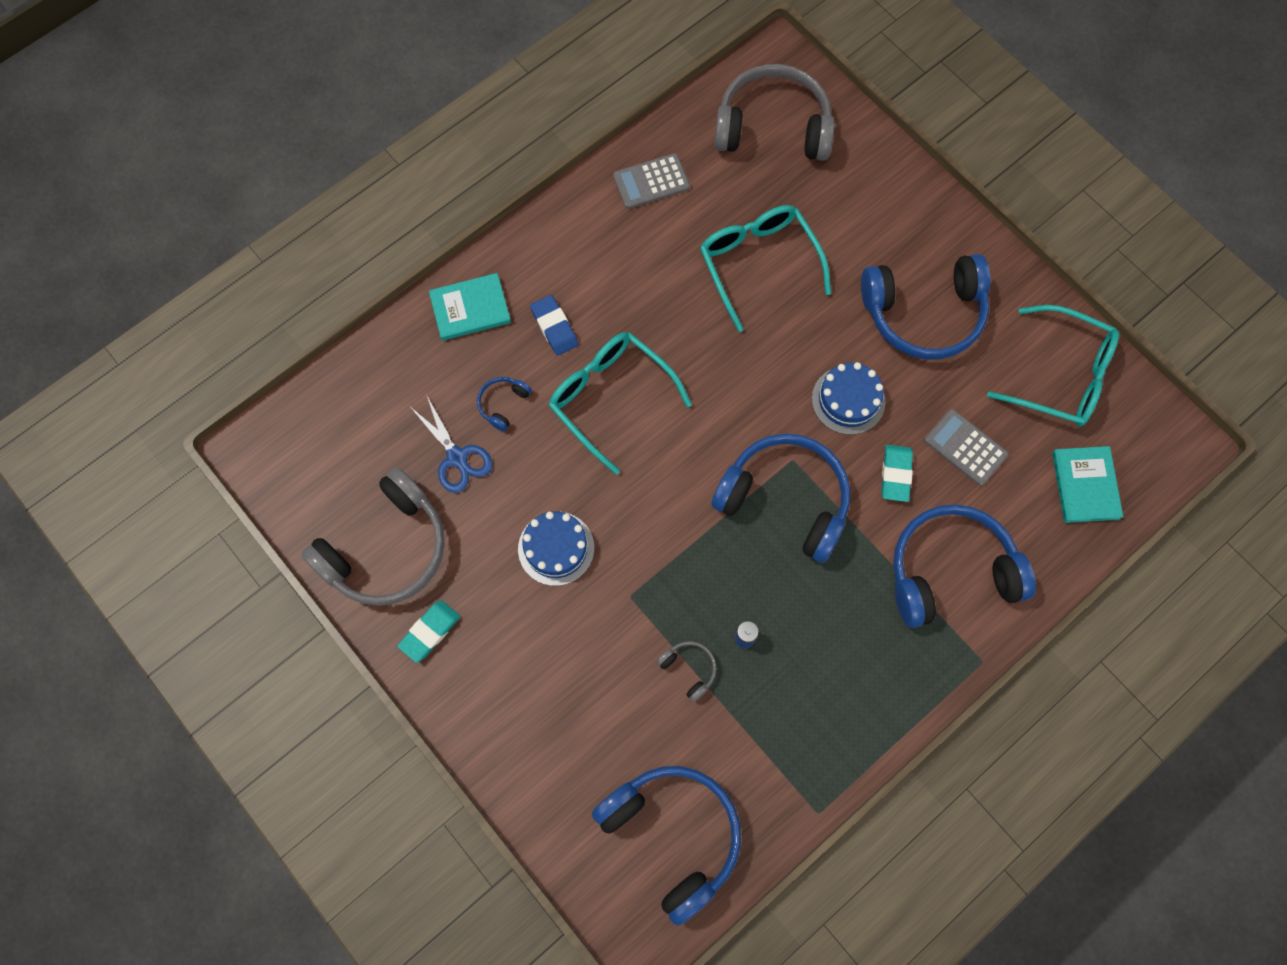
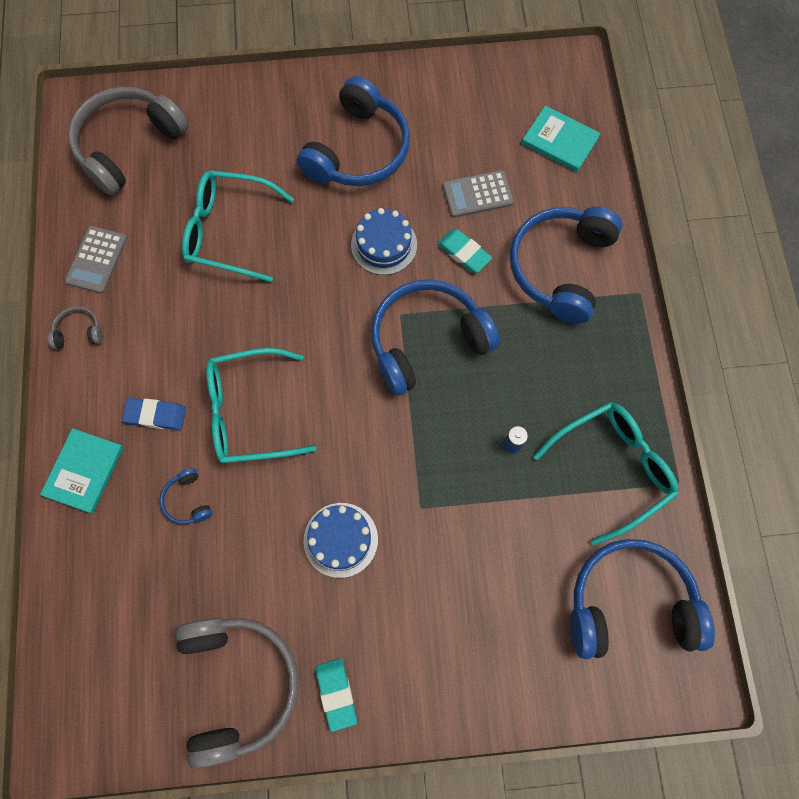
camera: 55 degrees left, 0 degrees up
blue scissors [411,396,493,493] -> none
grey headphones [656,641,717,702] -> grey headphones moved to [48,307,103,349]
turquoise glasses [987,305,1119,427] -> turquoise glasses moved to [533,402,678,545]

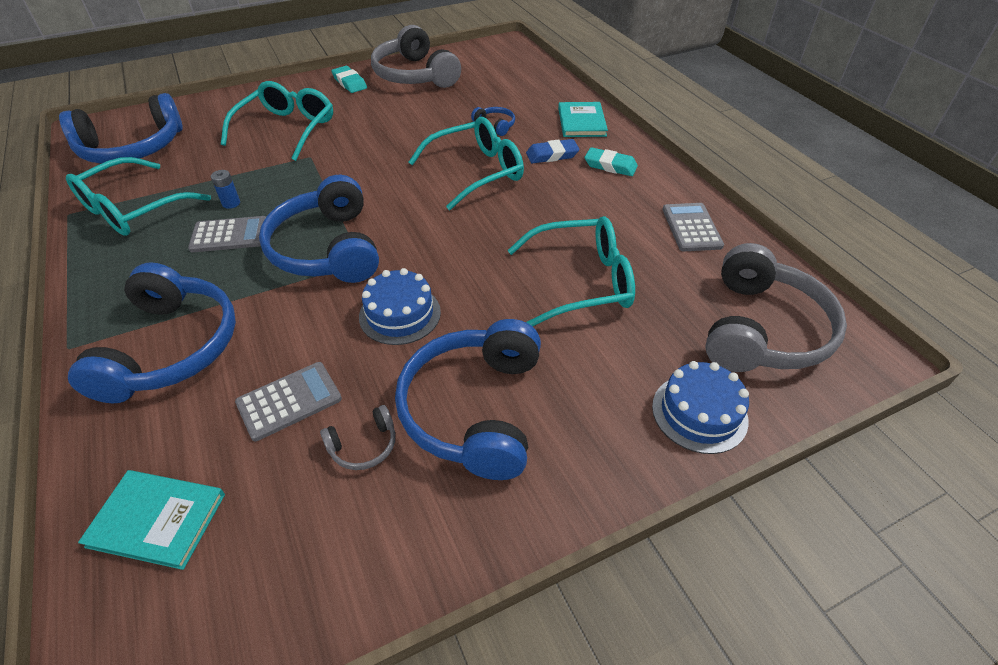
camera: 160 degrees right, 25 degrees down
grey headphones [48,307,103,349] -> grey headphones moved to [320,405,395,470]
blue cake [304,503,378,578] -> blue cake moved to [652,361,749,454]
blue headphones [371,279,500,395] -> blue headphones turned 120 degrees clockwise [259,175,379,283]
turquoise eraser [437,229,492,273] -> turquoise eraser moved to [584,147,638,176]
none -> grey calculator [188,216,266,252]
none -> turquoise glasses [221,81,333,161]

